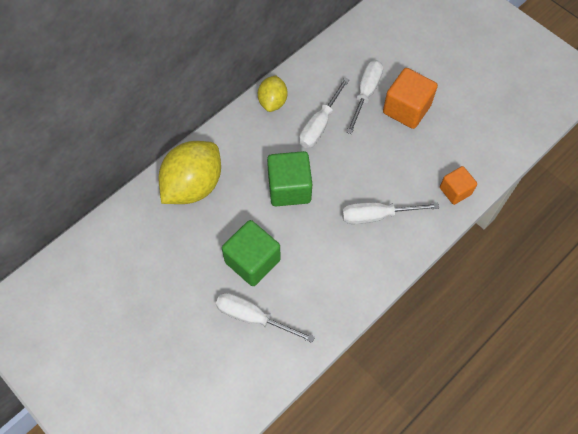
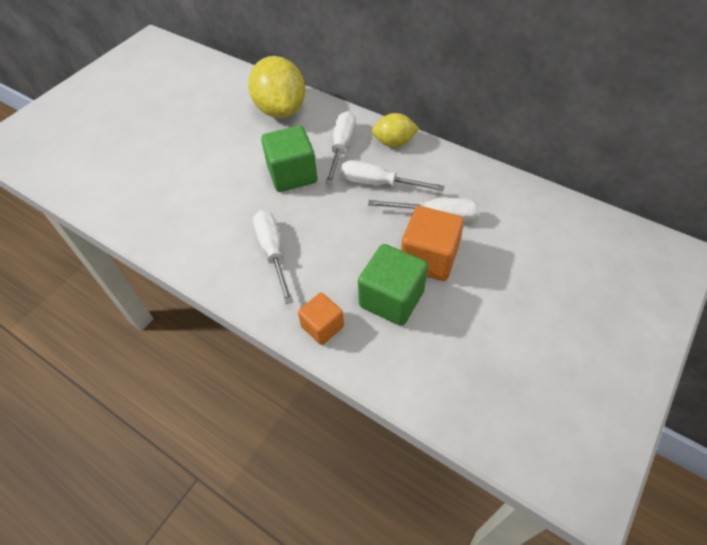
camera: 80 degrees right, 10 degrees down
yellow lemon [158,141,221,204] -> yellow lemon turned 45 degrees clockwise [248,56,305,118]
white screwdriver [216,293,315,343] -> white screwdriver moved to [325,111,356,184]
green cube [222,220,281,286] -> green cube moved to [358,244,428,326]

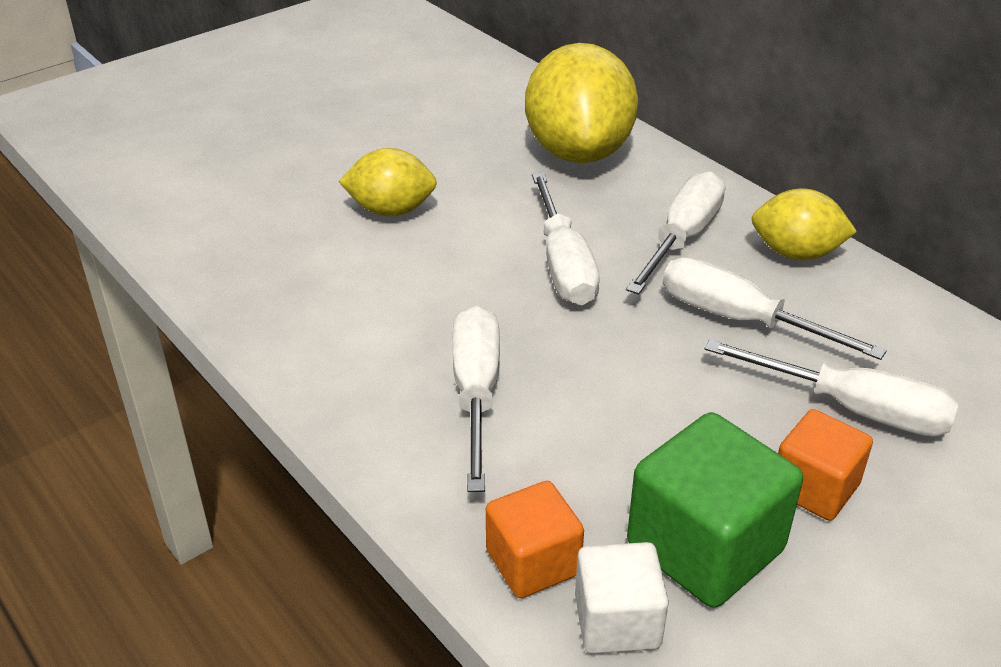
camera: 15 degrees right, 15 degrees down
green cube [261,125,317,192] -> white screwdriver [532,173,600,305]
orange cube [401,206,464,281] -> orange cube [778,409,873,520], size x0.62
none -> yellow lemon [339,148,437,216]
none -> white cube [575,542,669,654]

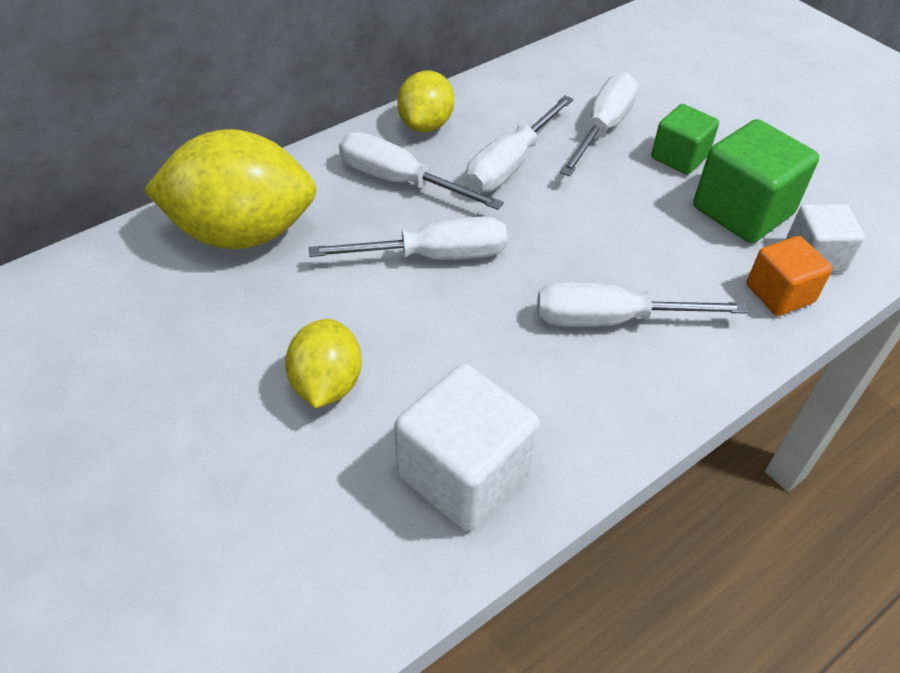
camera: 90 degrees left, 10 degrees up
orange cube [778,409,873,520] -> green cube [651,104,719,175]
none -> white cube [394,364,540,531]

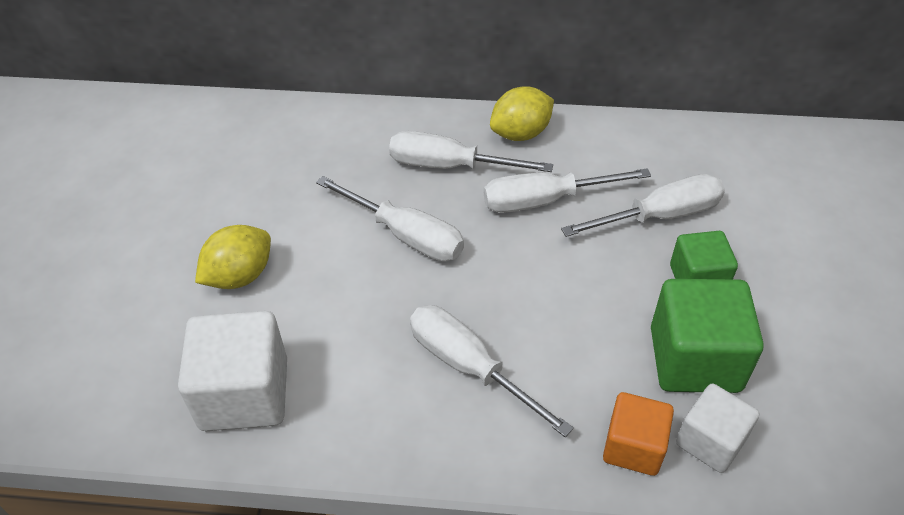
camera: 45 degrees right, 0 degrees up
yellow lemon [144,129,317,249] -> none
white screwdriver [339,132,504,210] -> white screwdriver turned 60 degrees counterclockwise [389,131,553,172]

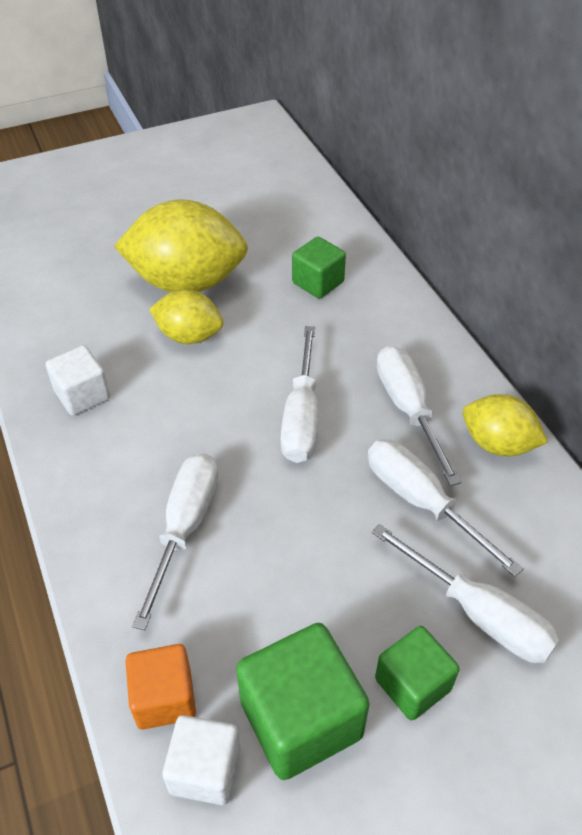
camera: 60 degrees right, 0 degrees up
white cube [178,311,287,431] -> white cube [46,345,110,415], size x0.62
none -> yellow lemon [114,199,248,292]
none -> green cube [292,237,346,299]

